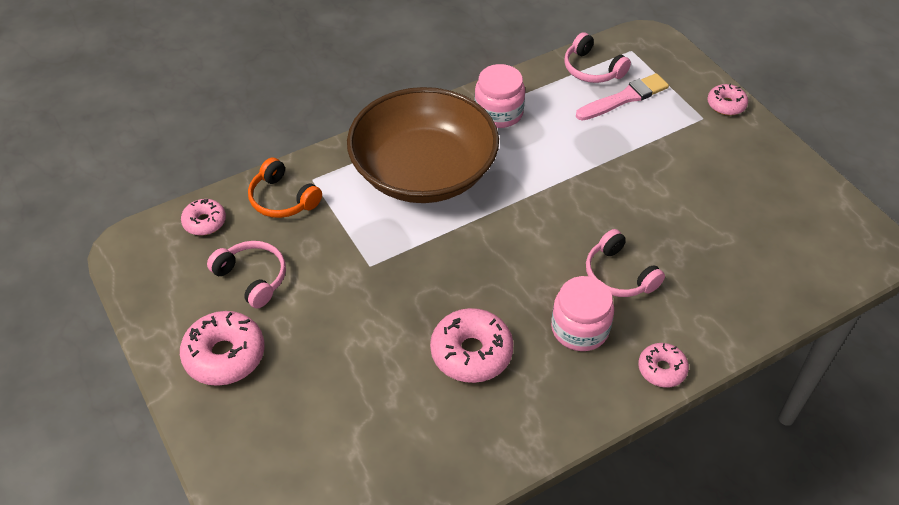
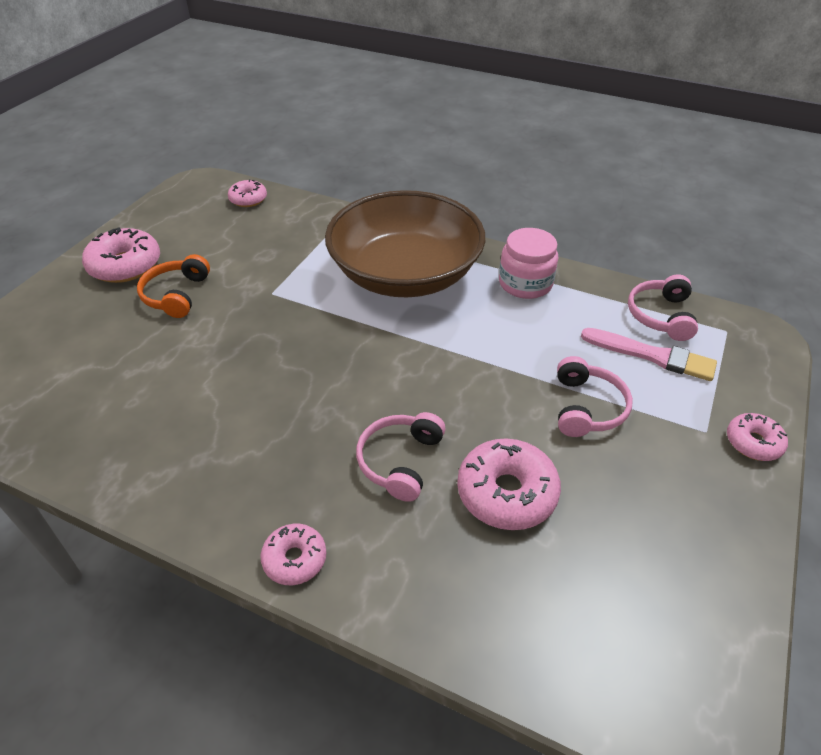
camera: 55 degrees right, 5 degrees down
pink headphones [207,241,286,308] -> pink headphones moved to [557,356,633,437]
orange headphones [248,158,322,218] -> orange headphones moved to [137,254,210,318]
pink donut [430,308,513,383] -> pink donut moved to [457,438,561,530]
pink jar [551,276,614,351] -> none

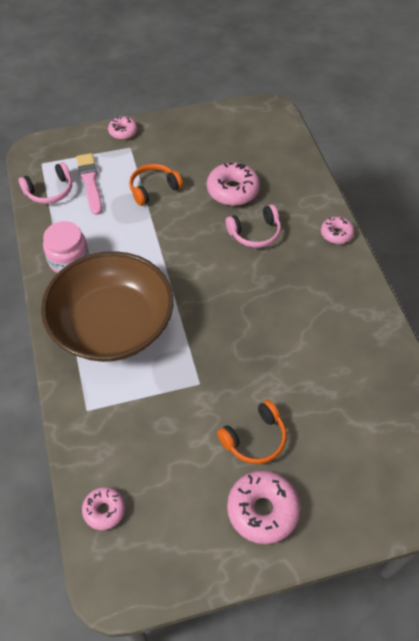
camera: 130 degrees left, 10 degrees up
pink headphones [557,356,633,437] -> orange headphones [129,164,183,206]

